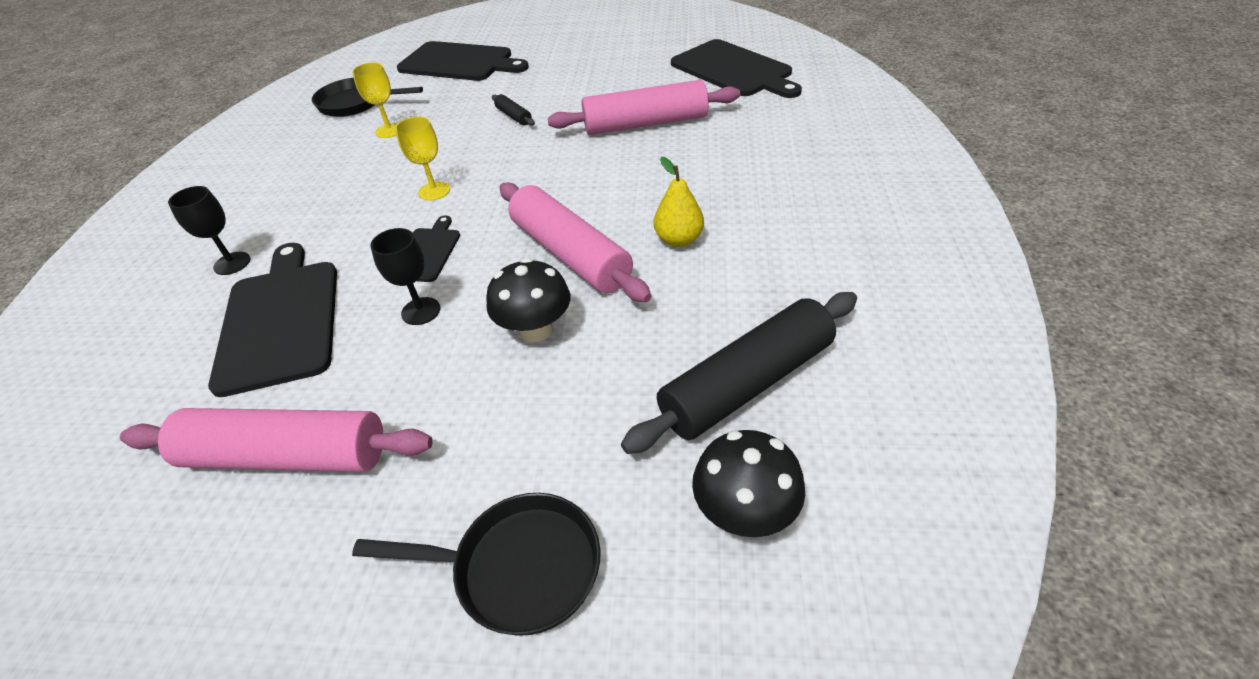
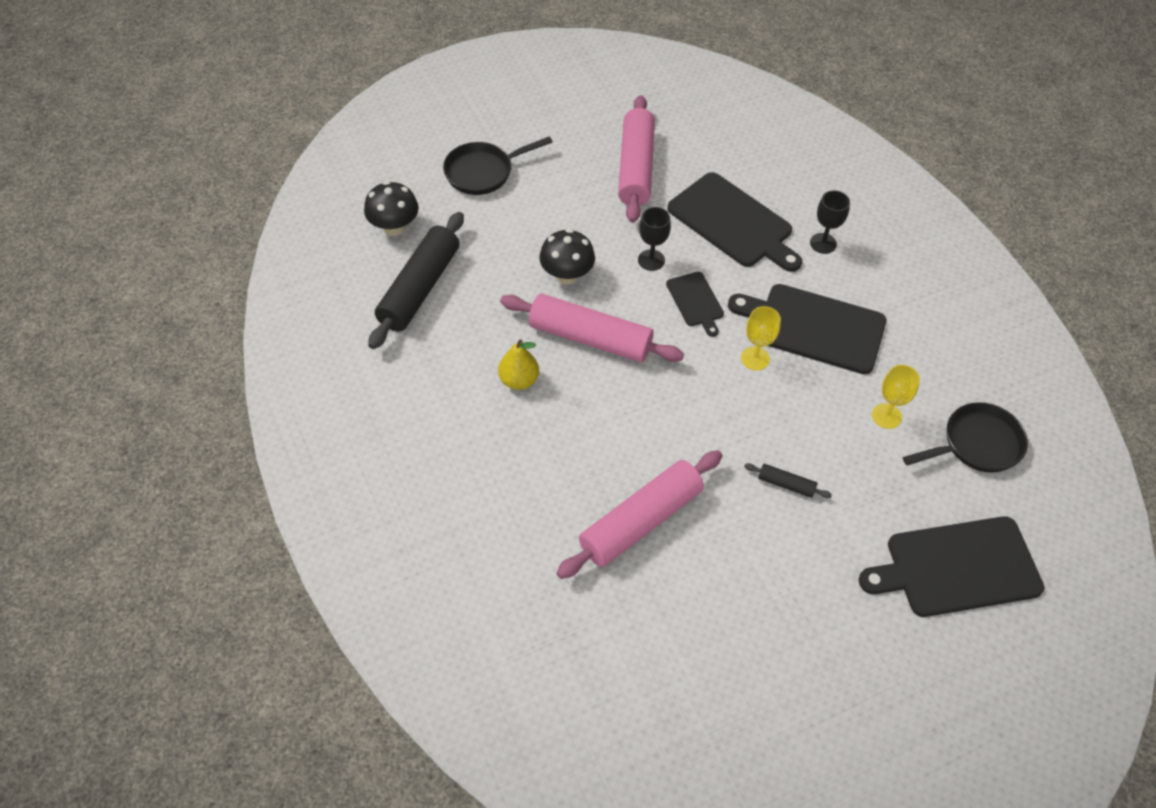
camera: 145 degrees right, 10 degrees up
pink rolling pin [120,408,433,472] -> pink rolling pin turned 60 degrees counterclockwise [618,95,655,223]
black cutting board [671,39,802,98] -> black cutting board moved to [728,284,886,374]

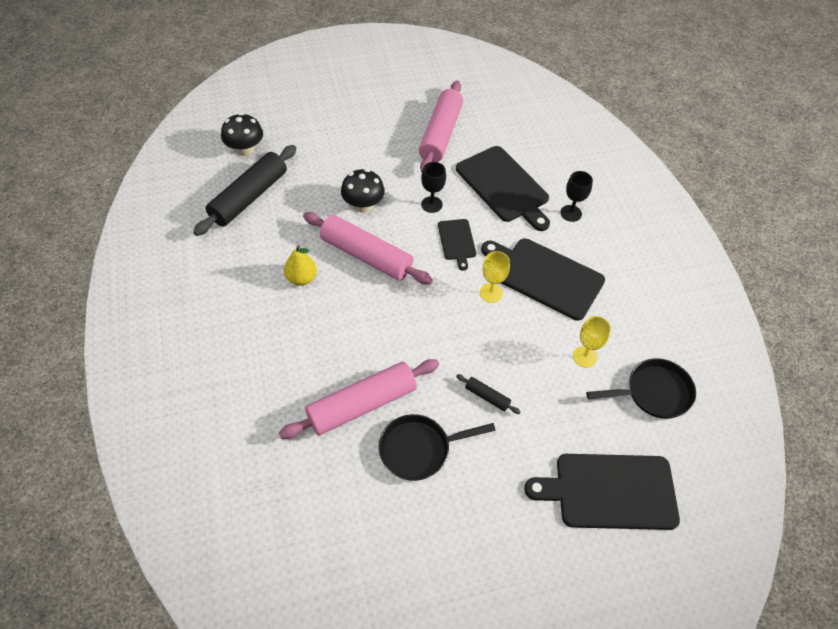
camera: 10 degrees right, 0 degrees up
black pan [443,136,552,195] -> black pan moved to [379,414,496,481]

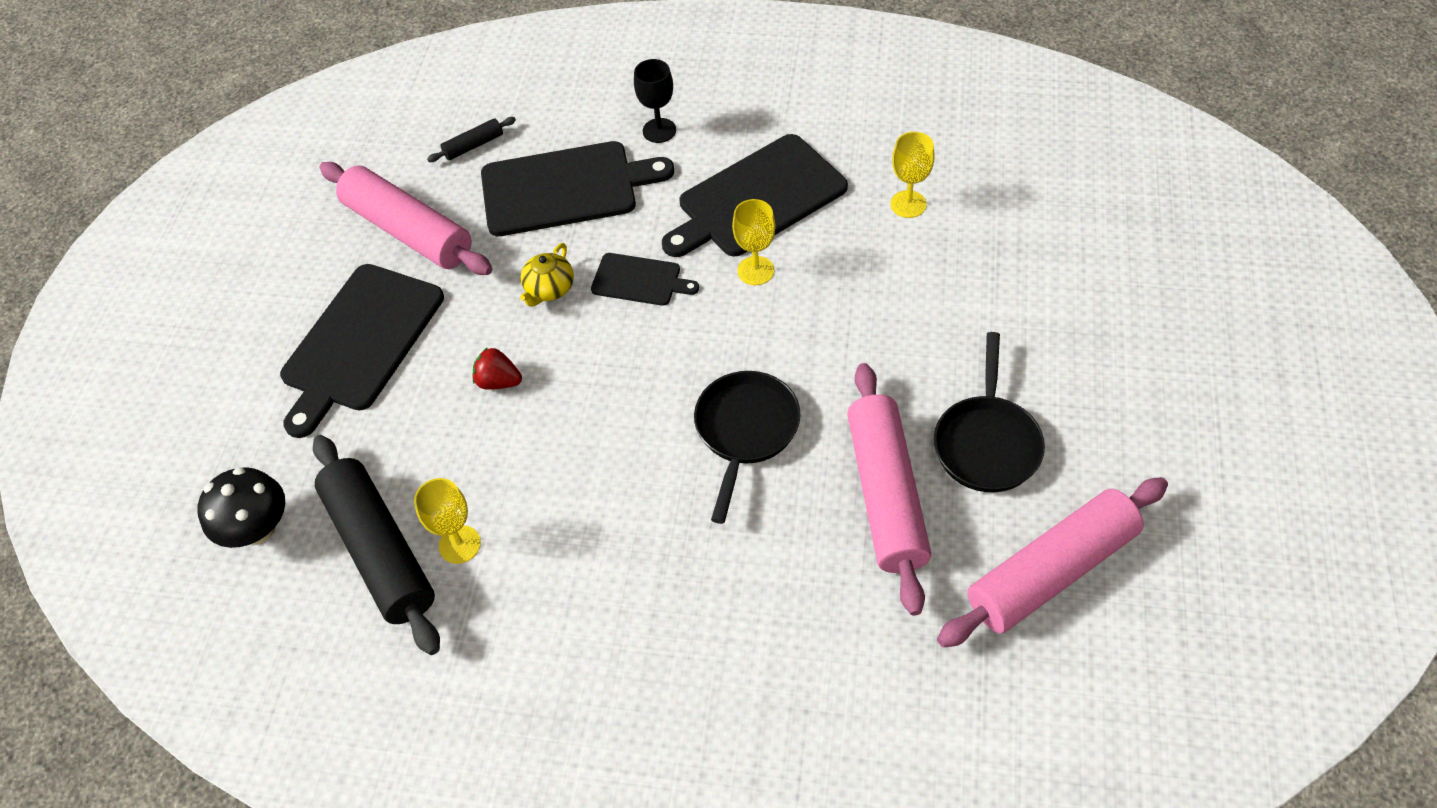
camera: 60 degrees left, 0 degrees up
yellow pear [284,245,317,286] -> none
pink rolling pin [303,212,433,284] -> pink rolling pin moved to [937,477,1168,648]
black mushroom [341,169,385,213] -> red strawberry [473,347,522,390]
black goblet [421,162,446,213] -> yellow teapot [520,243,574,307]
black rolling pin [456,374,521,414] -> black rolling pin moved to [427,117,516,162]
black cutting board [524,454,680,530] -> black cutting board moved to [280,264,444,438]
black pan [586,358,696,419] -> black pan moved to [694,371,801,524]
none -> yellow goblet [414,478,481,564]

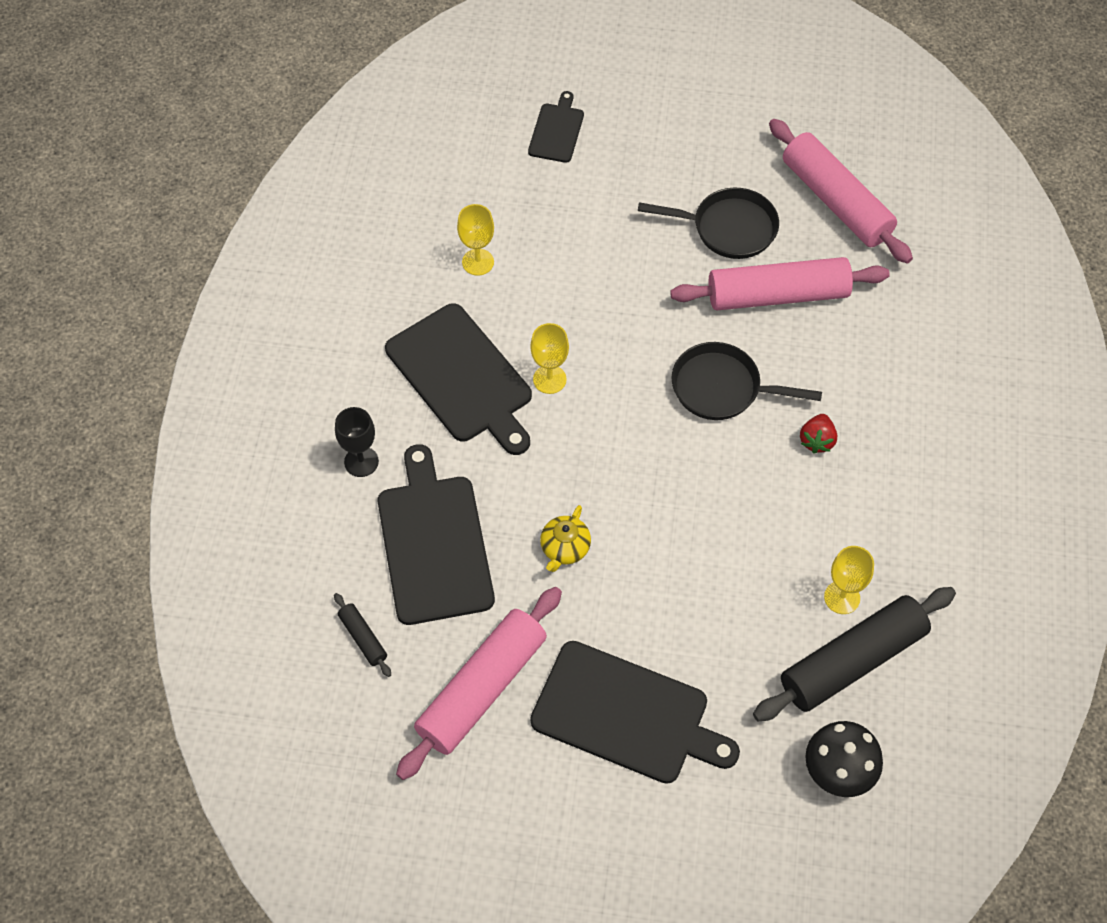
camera: 95 degrees left, 5 degrees up
red strawberry [473,347,522,390] -> red strawberry moved to [800,414,837,454]
yellow teapot [520,243,574,307] -> yellow teapot turned 90 degrees clockwise [540,505,591,572]
black cutting board [591,253,699,306] -> black cutting board moved to [528,91,584,163]

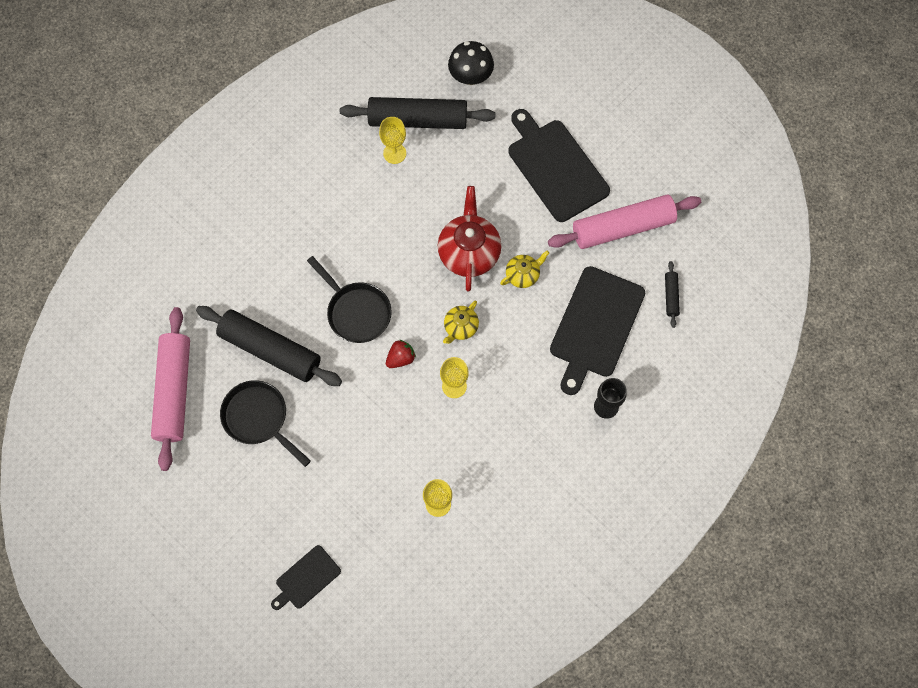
camera: 145 degrees left, 10 degrees up
black cutting board [385,303,532,455] -> none
pink rolling pin [670,257,890,310] -> black rolling pin [196,306,342,386]
red strawberry [800,414,837,454] -> red strawberry moved to [386,340,416,368]
none -> red teapot [438,186,501,291]
none -> yellow teapot [443,300,479,344]

